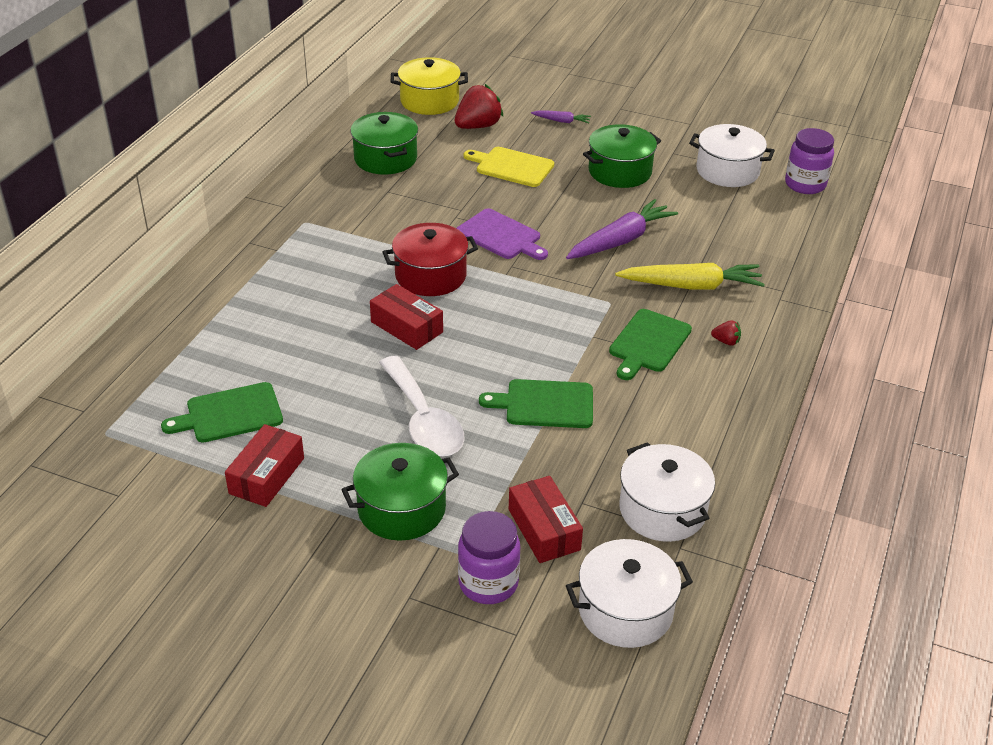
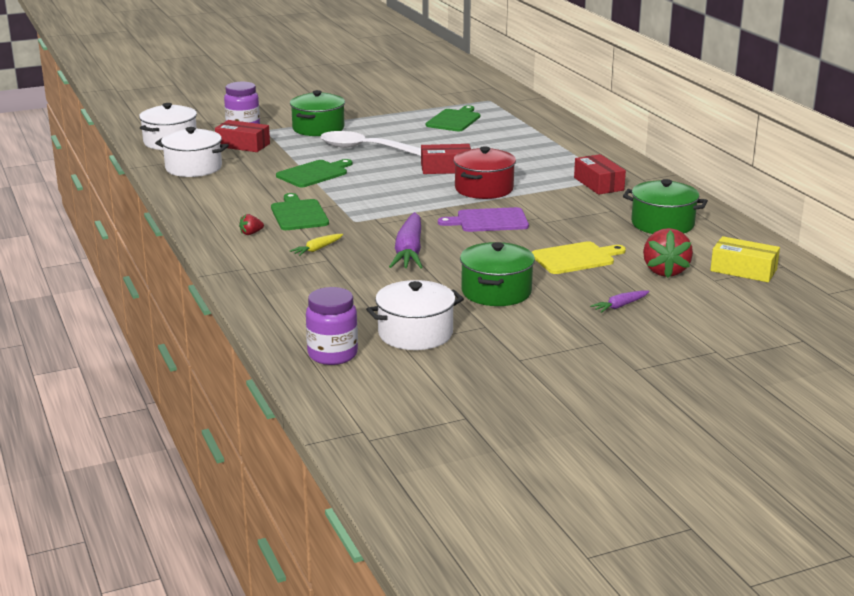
camera: 135 degrees right, 15 degrees down
red box [225,424,304,507] -> red box moved to [574,154,626,195]
yellow pot [391,57,468,115] -> yellow box [710,236,780,282]
yellow carrot [615,263,765,289] -> yellow carrot [290,234,343,256], size x0.49

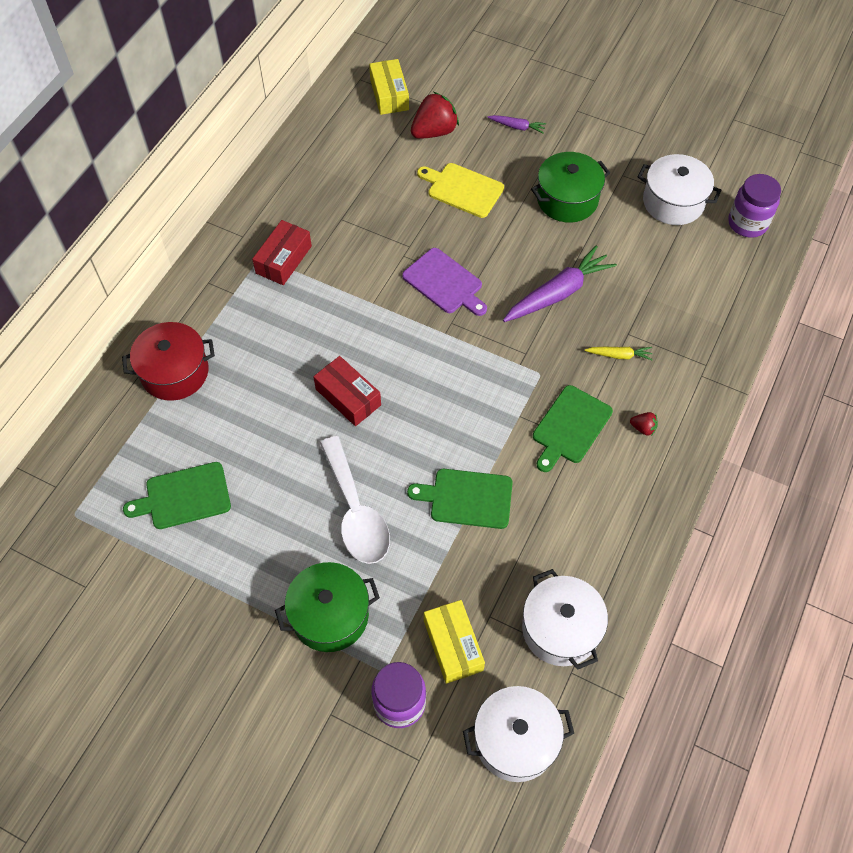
camera: 130 degrees left, 35 degrees up
red box [215,120,270,152] -> yellow box [424,600,485,684]
red pot [453,146,516,199] -> red pot moved to [122,322,215,401]
green pot [623,179,708,234] -> none

